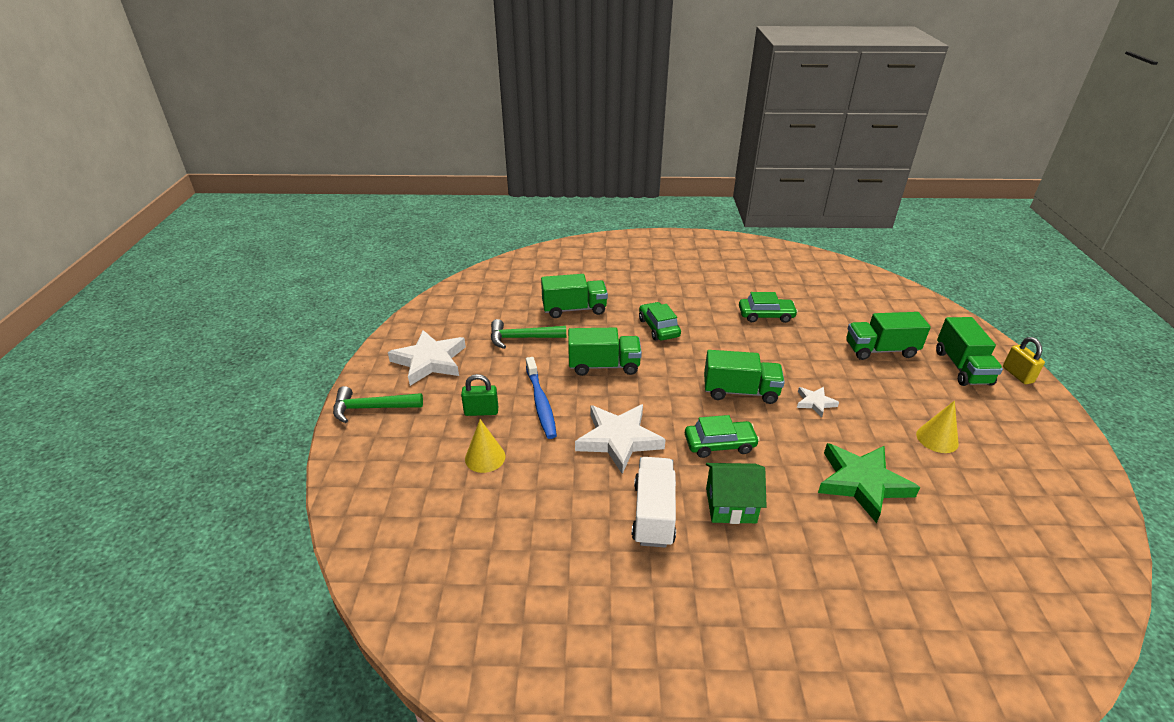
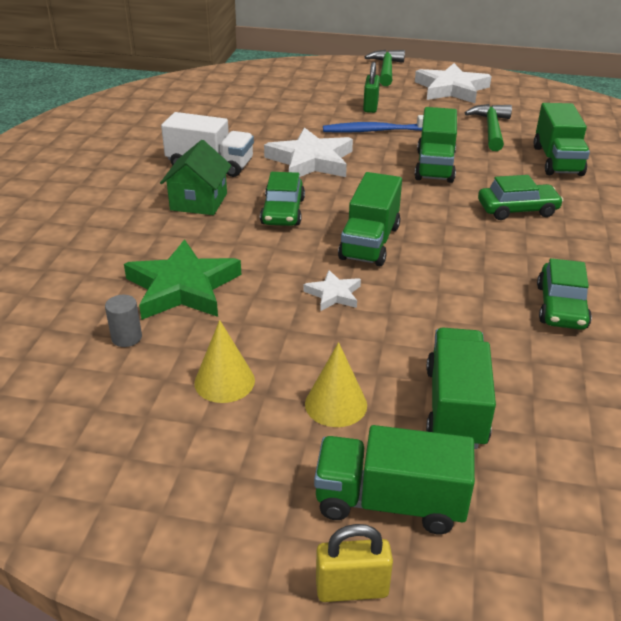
camera: 100 degrees right, 0 degrees up
yellow cone [465,419,505,473] -> yellow cone moved to [305,342,367,427]
none -> grey cylinder [105,295,142,347]

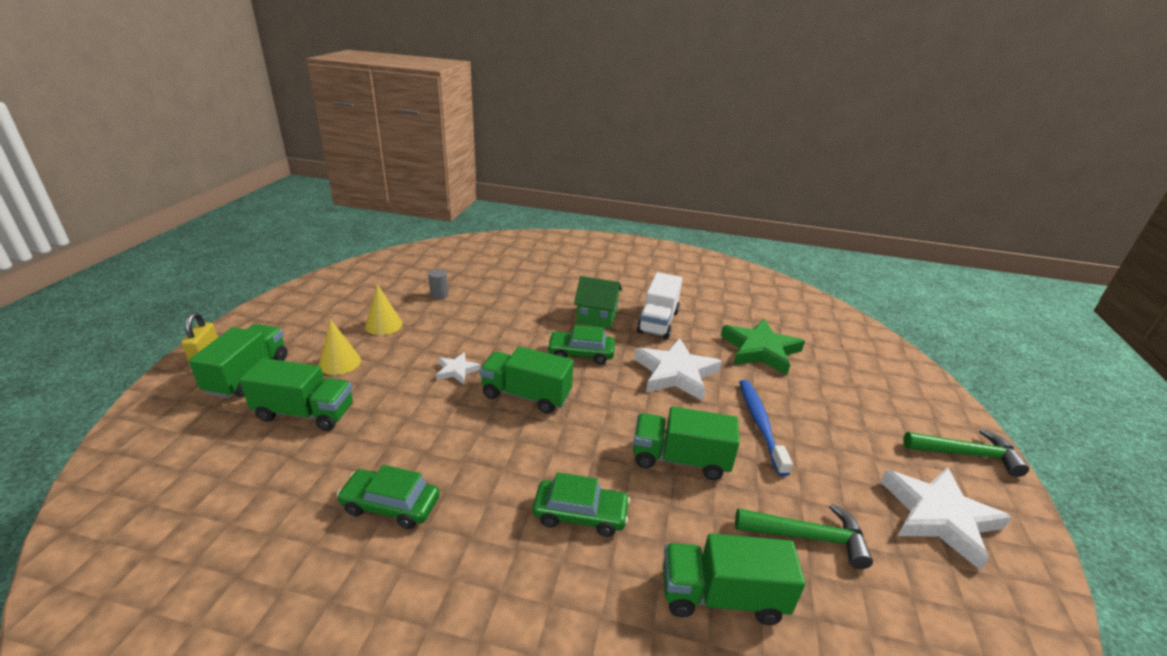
camera: 90 degrees right, 5 degrees down
green star [124,239,241,320] -> green star moved to [721,319,805,375]
green padlock [363,62,380,113] -> none
green car [478,175,563,220] -> green car turned 75 degrees counterclockwise [533,472,630,537]

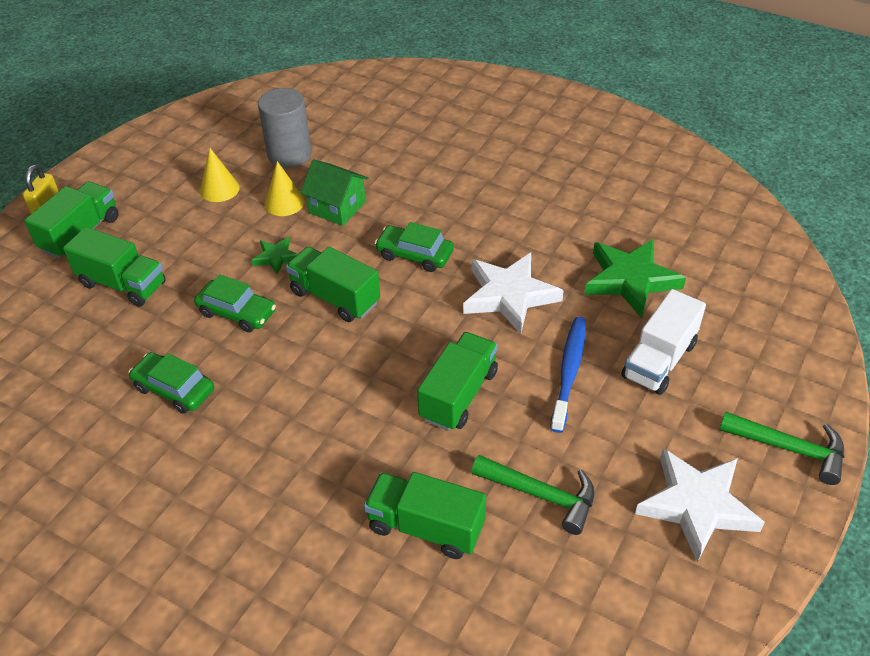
camera: 20 degrees right, 15 degrees up
yellow cone [319,319,361,375] -> yellow cone moved to [265,161,305,216]
grey cylinder [428,269,448,299] -> grey cylinder [258,88,312,168], size x2.19
white star [436,352,481,384] -> green star [251,237,298,275]
green car [533,472,630,537] -> green car moved to [194,274,276,332]
green house [574,276,622,329] -> green house moved to [300,159,369,226]
green truck [633,406,740,480] -> green truck turned 90 degrees clockwise [417,332,498,431]
white truck [637,272,682,339] -> white truck moved to [621,289,706,395]

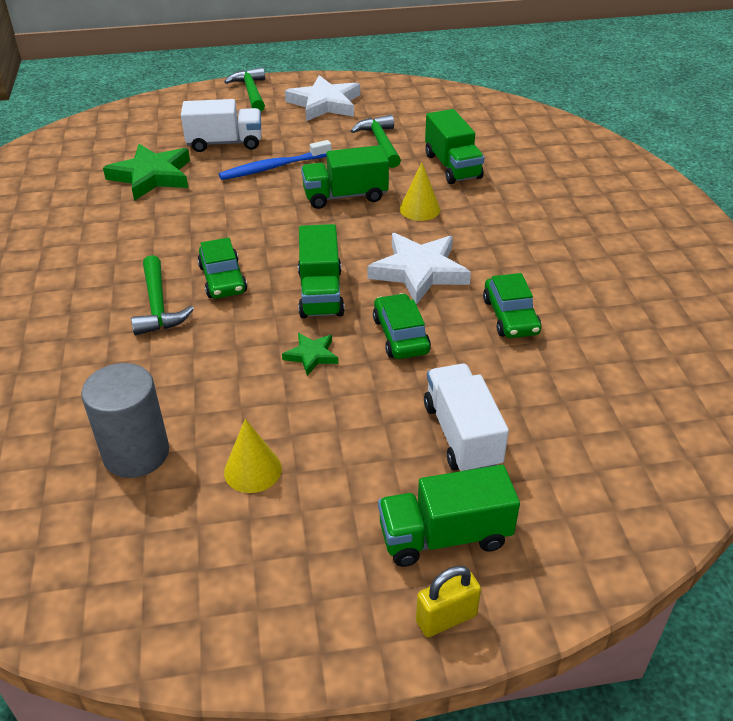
camera: 130 degrees left, 5 degrees down
green truck [63,227,166,307] -> white truck [424,364,509,471]
yellow cone [265,161,305,216] -> yellow cone moved to [400,162,440,221]
green house [300,159,369,226] -> none
white star [463,253,564,334] -> white star moved to [367,233,471,305]
none -> green hammer [131,255,194,335]

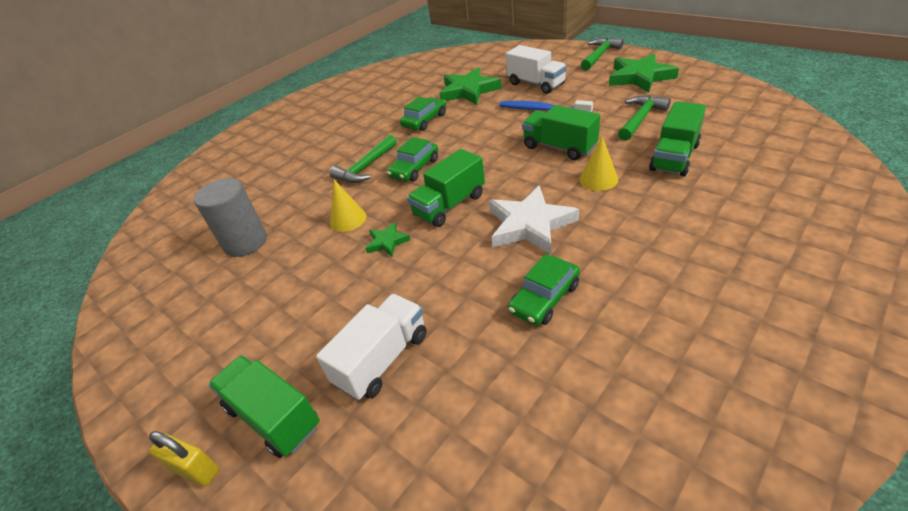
camera: 55 degrees right, 0 degrees up
yellow cone [224,419,282,493] -> yellow cone moved to [330,180,366,232]
white star [285,75,360,121] -> green star [609,54,679,93]
green car [373,293,431,359] -> green car moved to [400,97,446,131]

